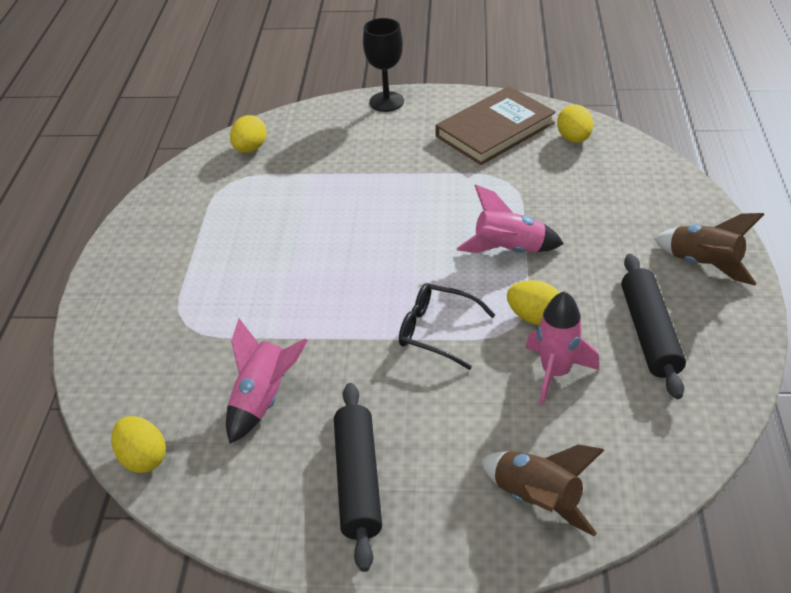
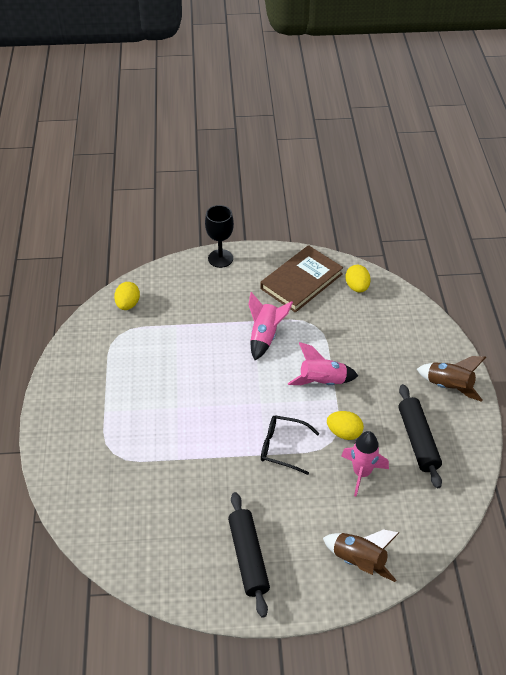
camera: 10 degrees left, 5 degrees up
yellow egg [111,416,166,473] -> none
pink rocket [226,318,308,444] -> pink rocket moved to [248,292,293,360]

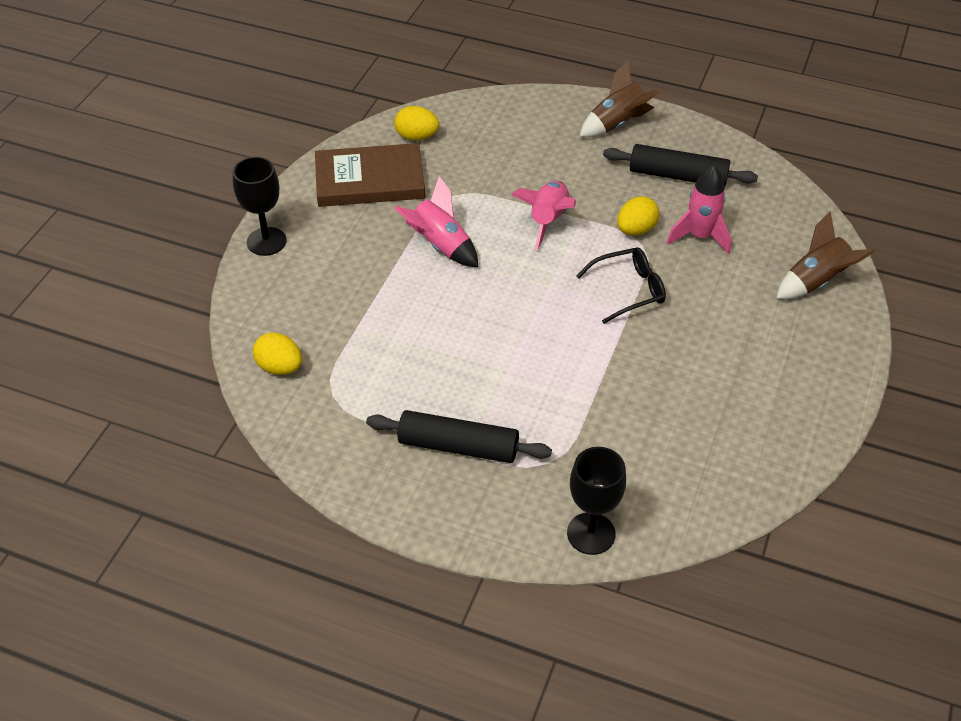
camera: 65 degrees left, 0 degrees up
black rolling pin [228,492,270,618] -> black rolling pin moved to [366,410,552,463]
brown book [260,245,343,313] -> brown book turned 75 degrees counterclockwise [315,143,425,207]
black glasses [261,415,320,475] -> black glasses turned 150 degrees counterclockwise [576,248,666,324]
none -> black goblet [567,447,626,555]

